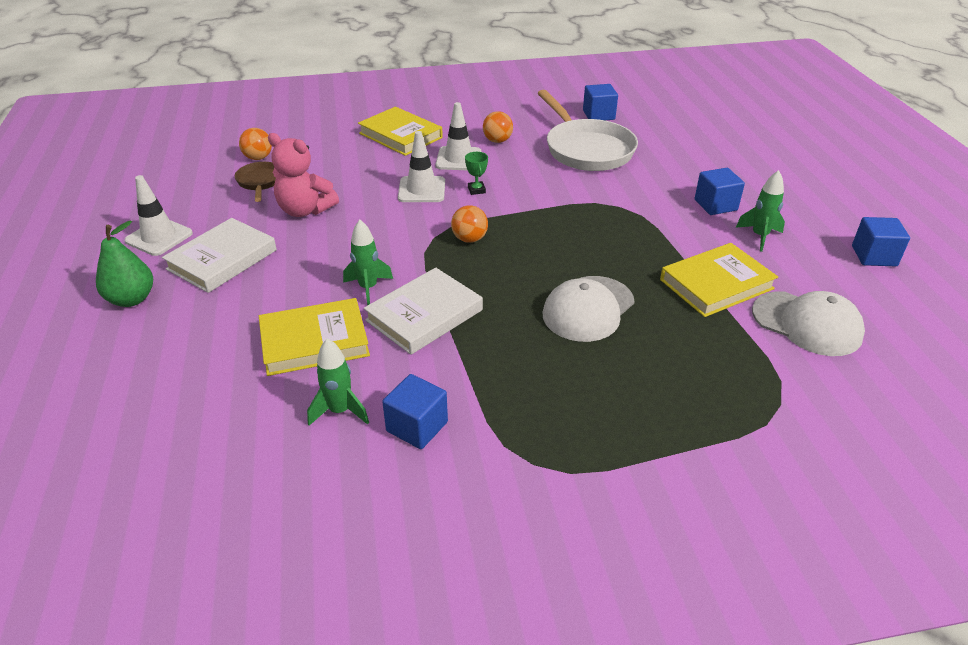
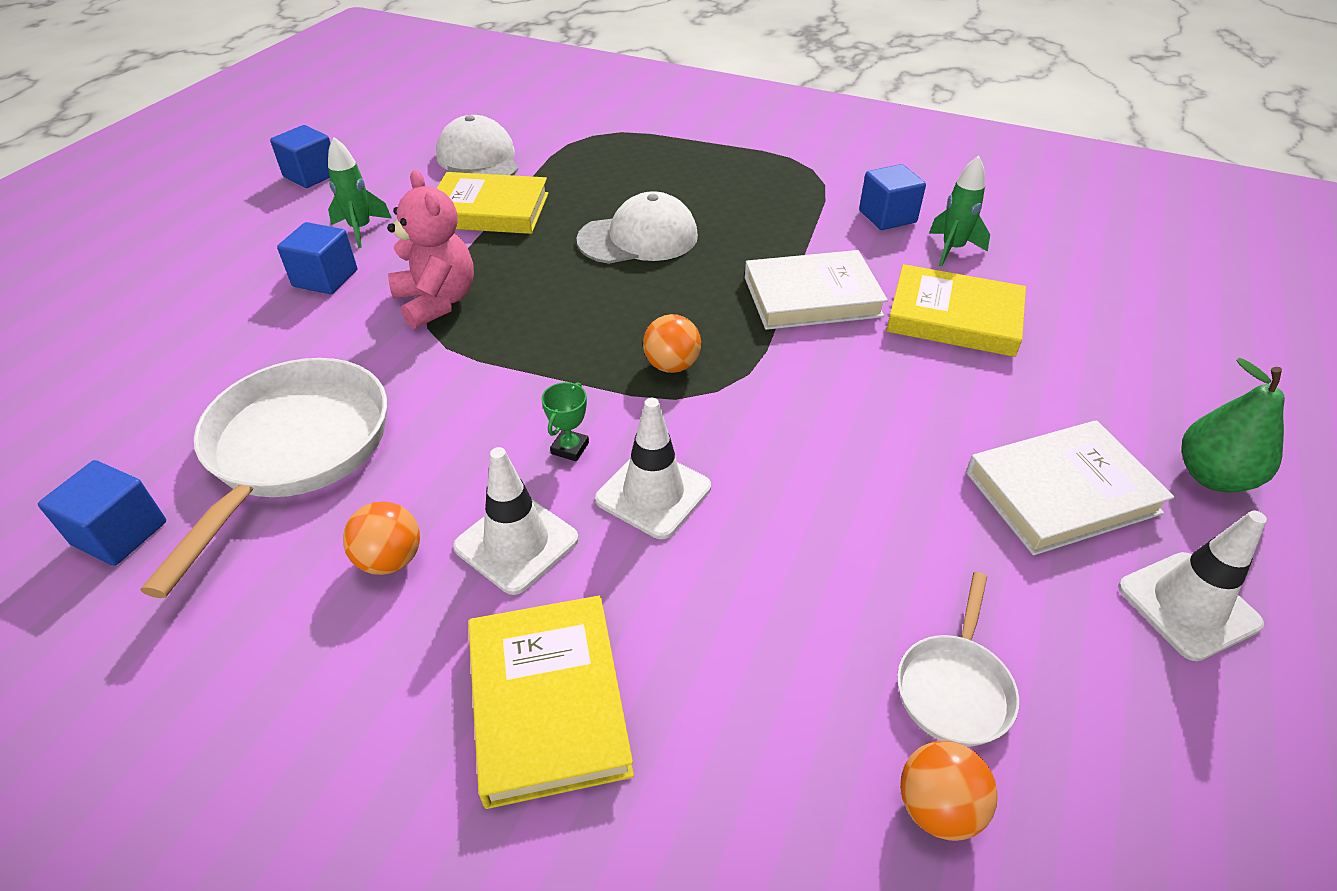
camera: 145 degrees left, 5 degrees up
brown pan [235,162,276,202] -> white pan [897,572,1019,746]
pink teddy bear [268,133,339,217] -> pink teddy bear moved to [387,170,474,329]
green rocket [343,220,393,306] -> none

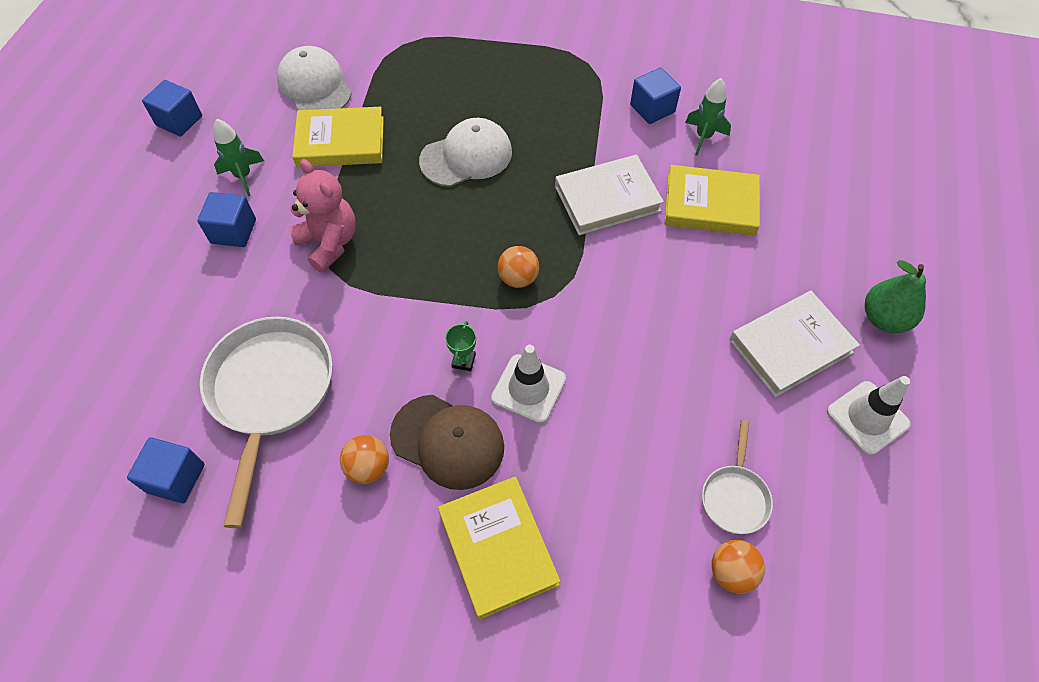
camera: 10 degrees left, 15 degrees up
white traffic cone [453,447,579,595] -> brown cap [390,395,504,490]

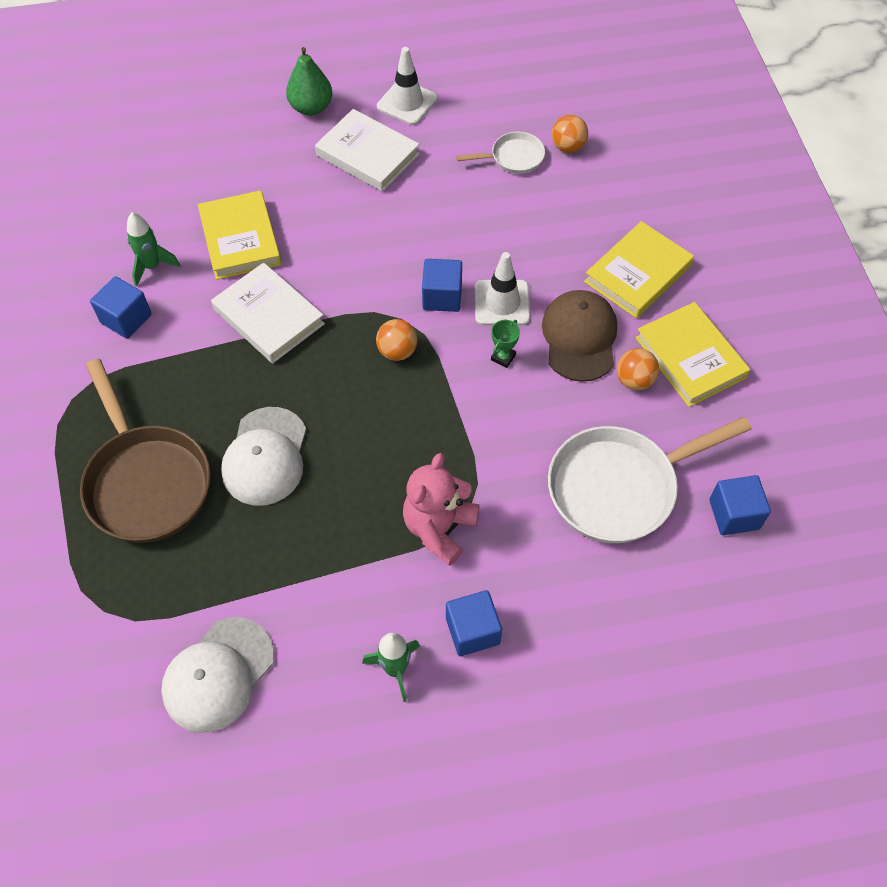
camera: 115 degrees left, 0 degrees up
blue cube [142,80,202,137] -> blue cube moved to [422,259,462,312]
yellow book [292,107,384,167] -> yellow book moved to [635,302,750,407]
white cap [419,118,512,187] -> white cap turned 120 degrees counterclockwise [221,407,306,506]
green trophy [445,321,476,371] -> green trophy turned 45 degrees counterclockwise [491,320,520,368]
none -> brown pan [80,359,211,543]

